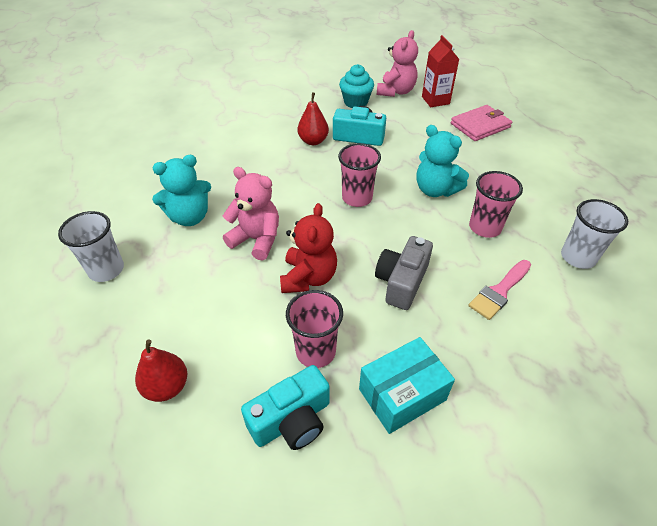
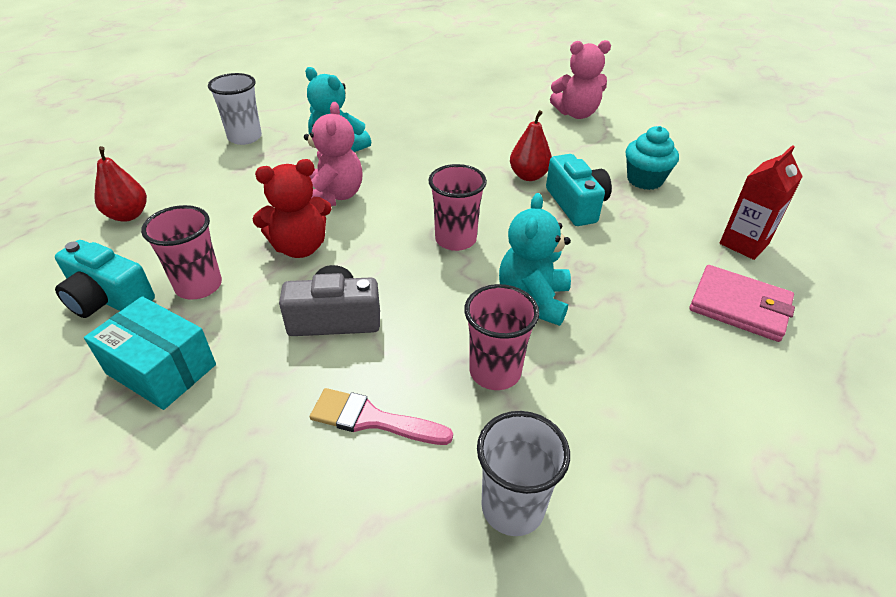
camera: 60 degrees right, 5 degrees down
pink teddy bear [377,30,418,97] -> pink teddy bear moved to [550,40,611,119]

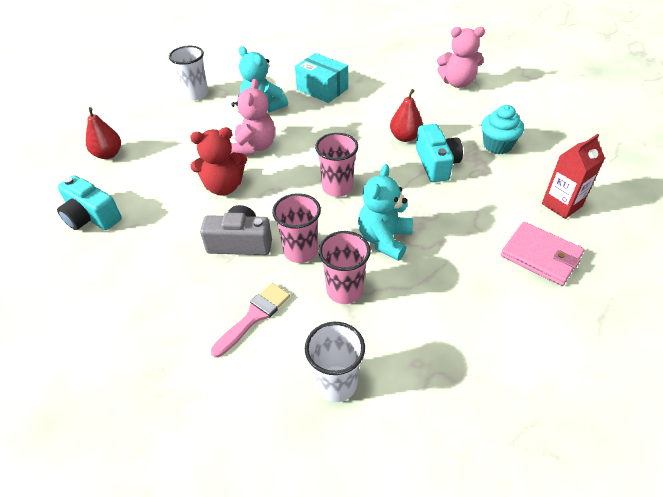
camera: 10 degrees right, 5 degrees up
turquoise box [84,296,216,410] -> turquoise box moved to [295,53,348,103]
pink cup [141,205,222,300] -> pink cup moved to [272,193,321,263]
pink brush [310,388,453,445] -> pink brush turned 105 degrees clockwise [211,283,290,357]

